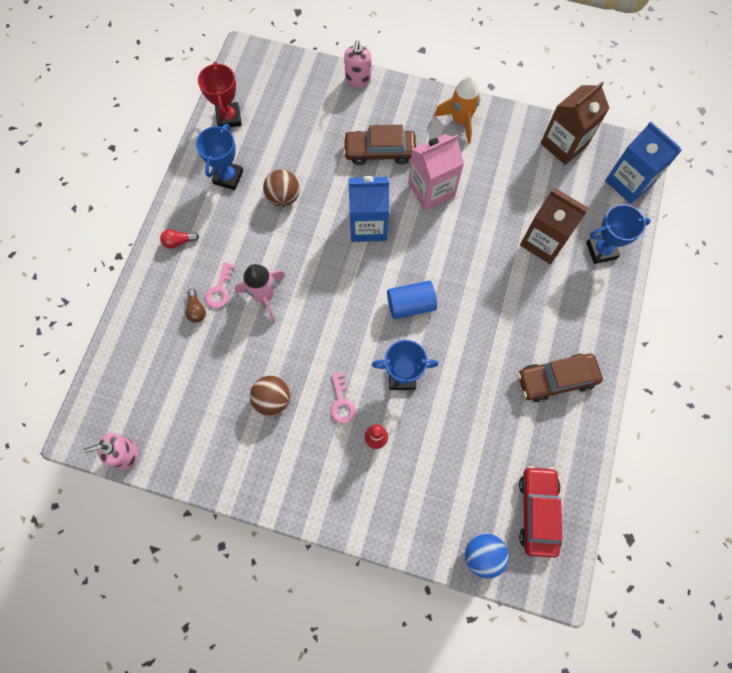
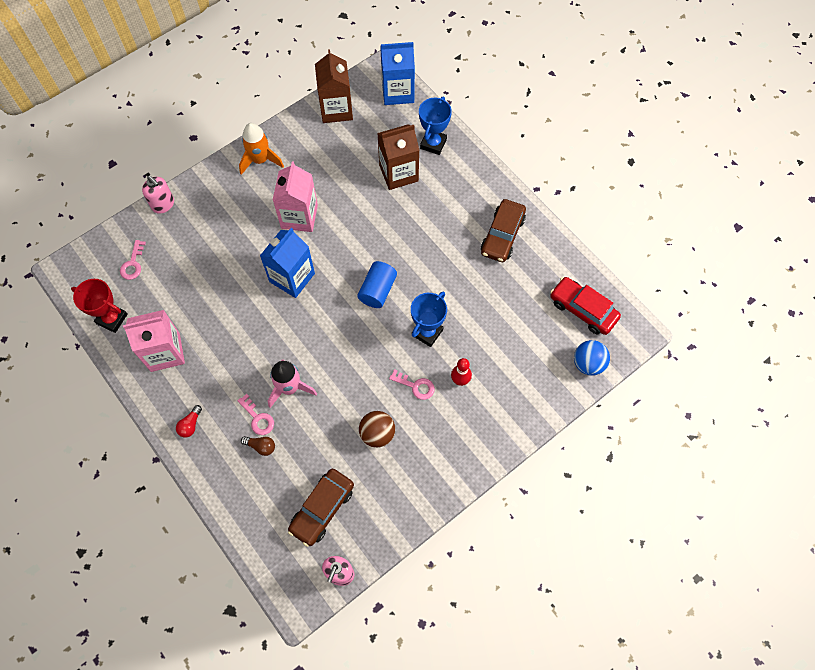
camera: 55 degrees left, 5 degrees down
blue trophy [196,124,243,190] -> pink carton [123,310,185,372]
brown ball [263,170,300,207] -> none
brown car [343,125,416,165] -> brown car moved to [288,469,354,547]
none -> pink key [120,240,146,280]

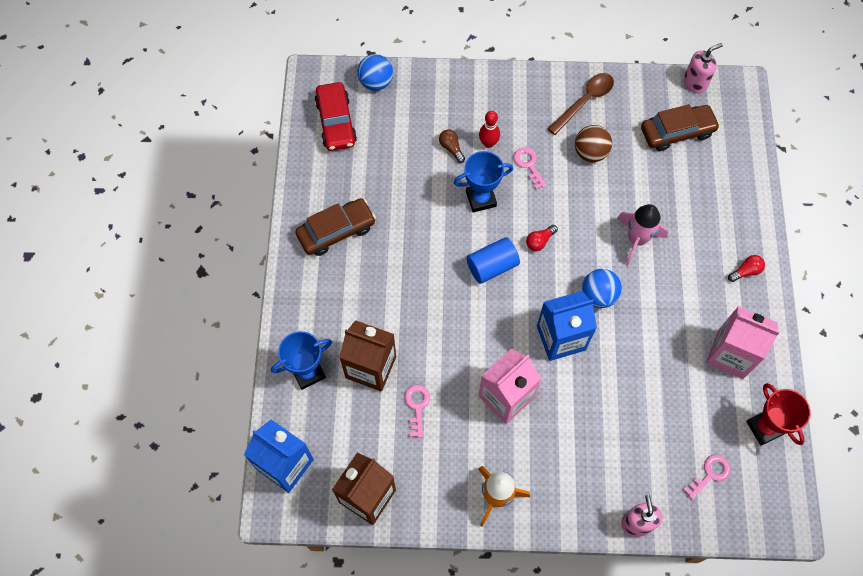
camera: 140 degrees left, 0 degrees up
pink key [237,394,274,435] -> pink key moved to [404,385,430,438]
brown light bulb [241,436,275,456] -> brown light bulb moved to [439,129,465,163]
none -> red light bulb [526,225,558,251]
none -> brown spoon [548,73,614,135]
none -> blue ball [582,269,622,308]

